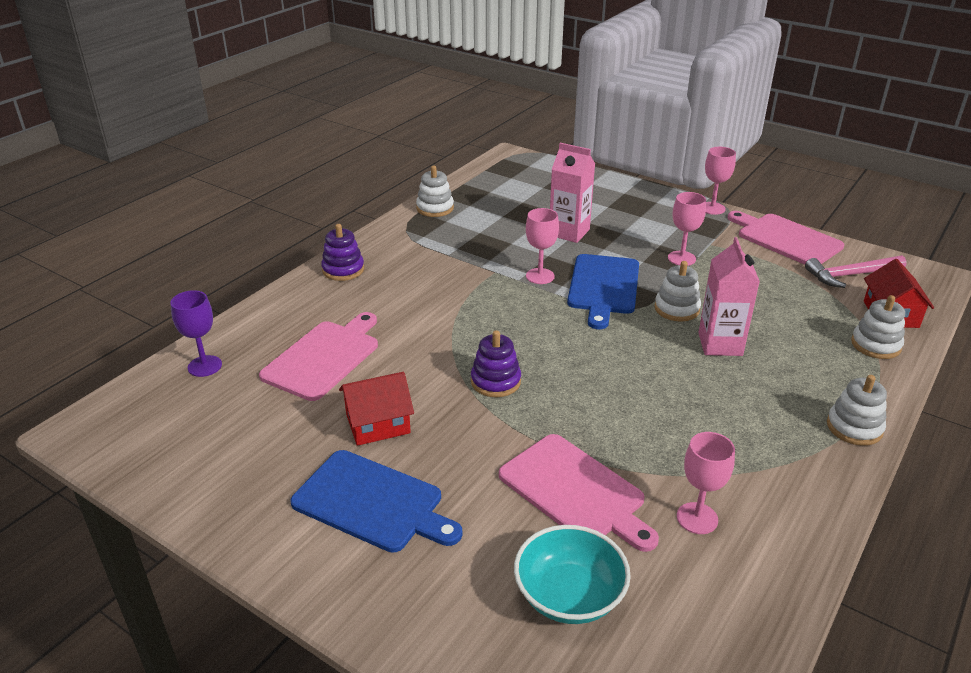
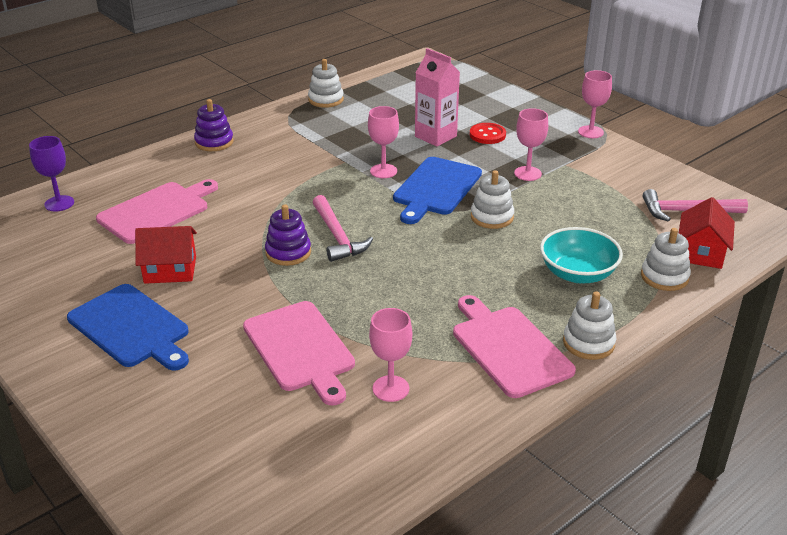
camera: 15 degrees right, 0 degrees up
turquoise bowl [514,525,631,624] -> turquoise bowl moved to [540,227,623,283]
pink carton [698,237,760,356] -> none
pink cutting board [728,211,844,265] -> pink cutting board moved to [453,295,576,398]
none -> pink hammer [313,195,373,262]
none -> red button [470,123,506,144]

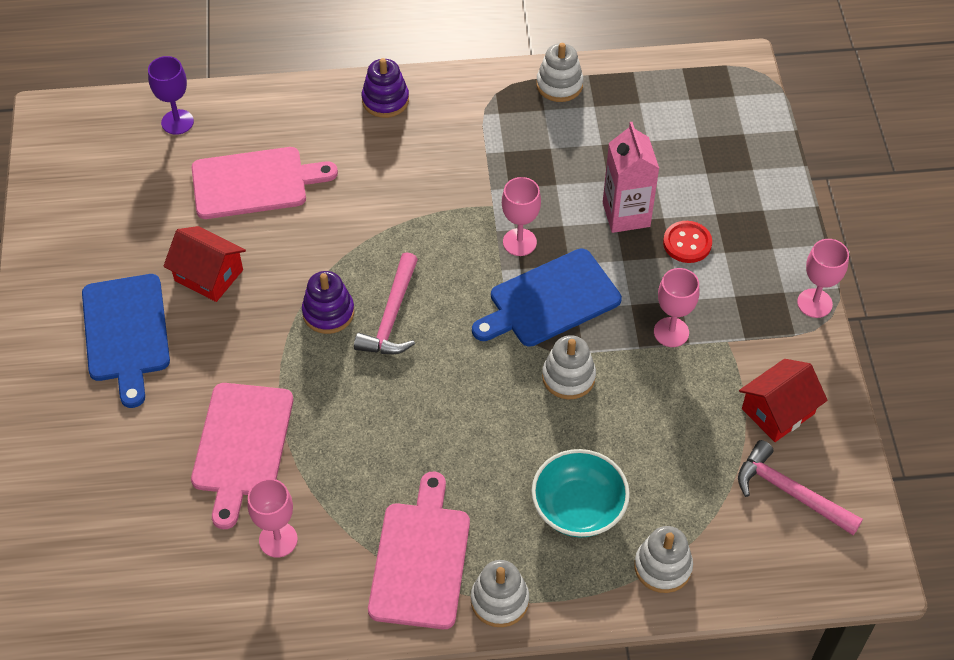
camera: 35 degrees right, 20 degrees up
red house [679,197,735,269] -> red house moved to [739,359,828,442]

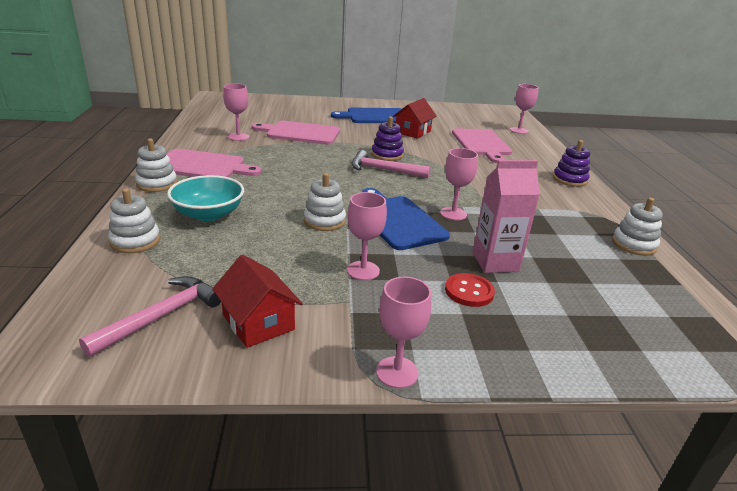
camera: 90 degrees right, 25 degrees down
purple goblet [148,56,194,135] -> pink goblet [510,84,539,134]

